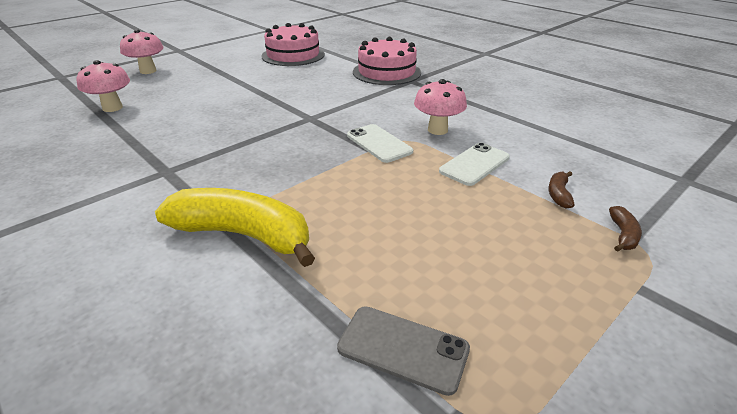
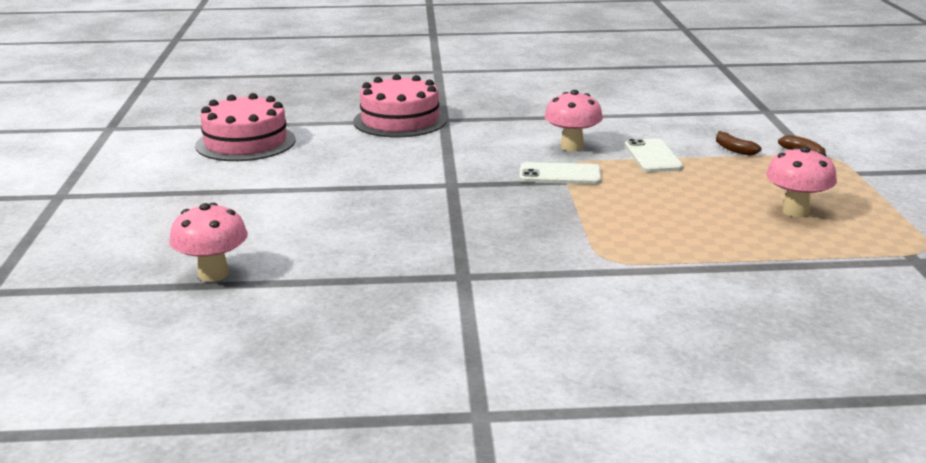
camera: 50 degrees left, 10 degrees down
pink mushroom [120,29,163,74] -> pink mushroom moved to [766,146,837,217]
yellow banana [155,188,315,267] -> none
grey phone [337,306,470,396] -> none

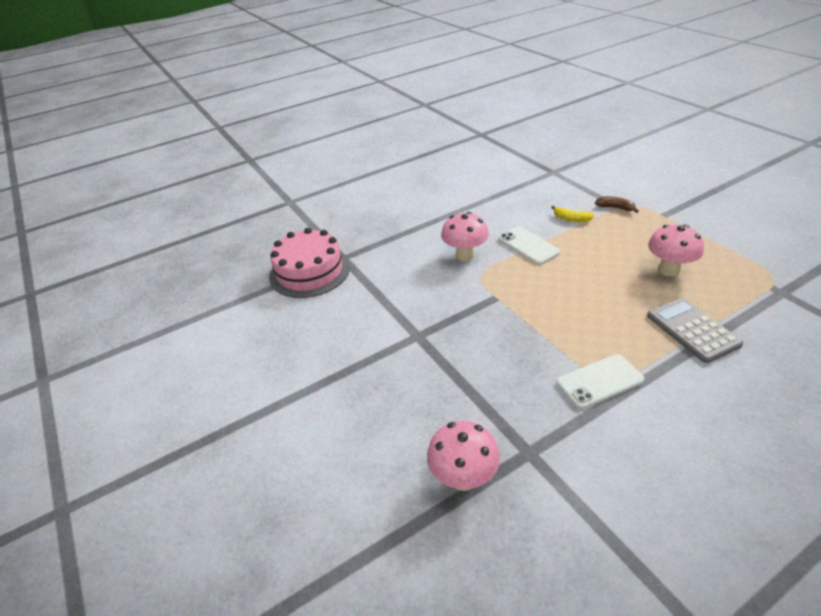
camera: 25 degrees left, 15 degrees up
pink mushroom [169,203,248,282] -> pink mushroom moved to [427,421,500,491]
pink cake [195,93,295,161] -> none
white phone [519,162,601,184] -> white phone moved to [557,354,644,409]
brown banana [716,131,761,156] -> yellow banana [551,206,594,222]
none -> grey calculator [647,298,743,363]

